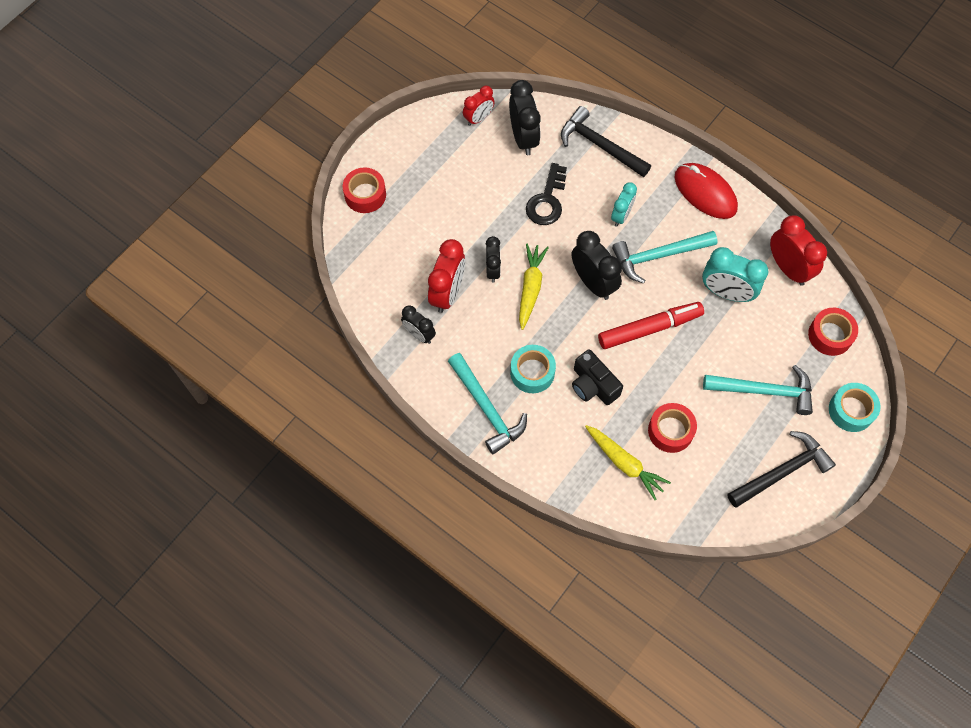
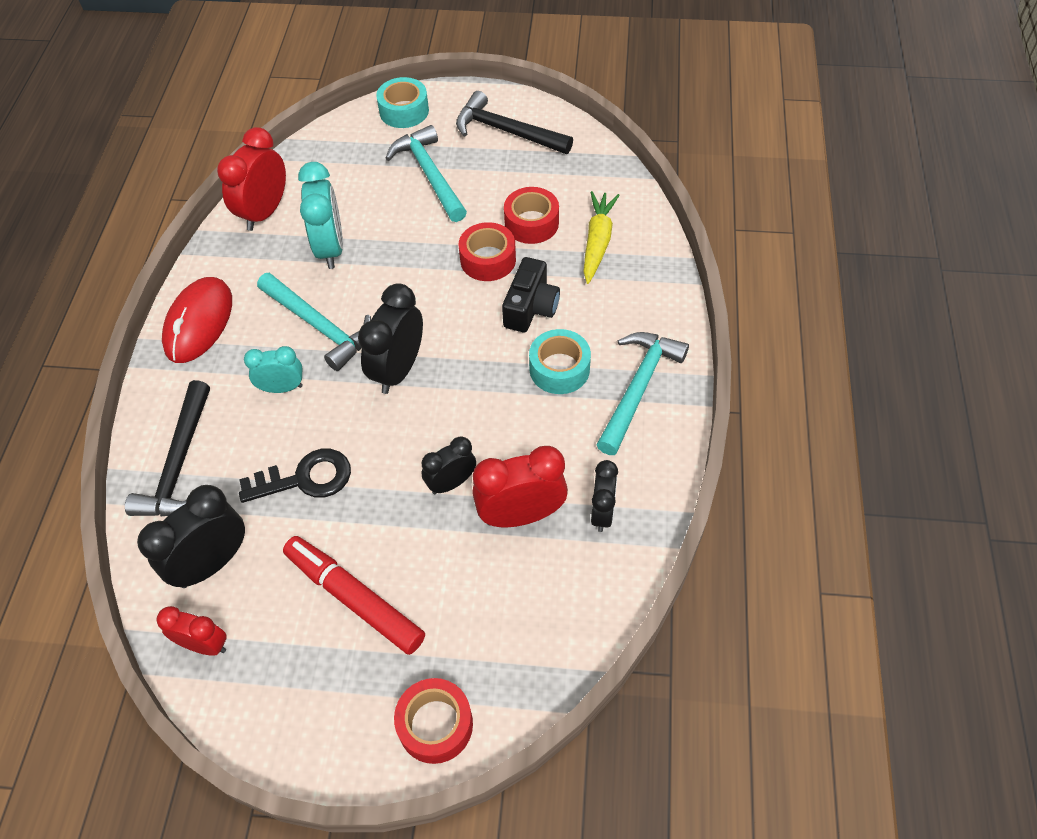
camera: 120 degrees left, 10 degrees down
yellow carrot [519,244,549,330] -> none
red marker [598,302,704,349] -> red marker moved to [283,536,425,655]
red tape [808,308,858,356] -> red tape moved to [459,222,516,281]

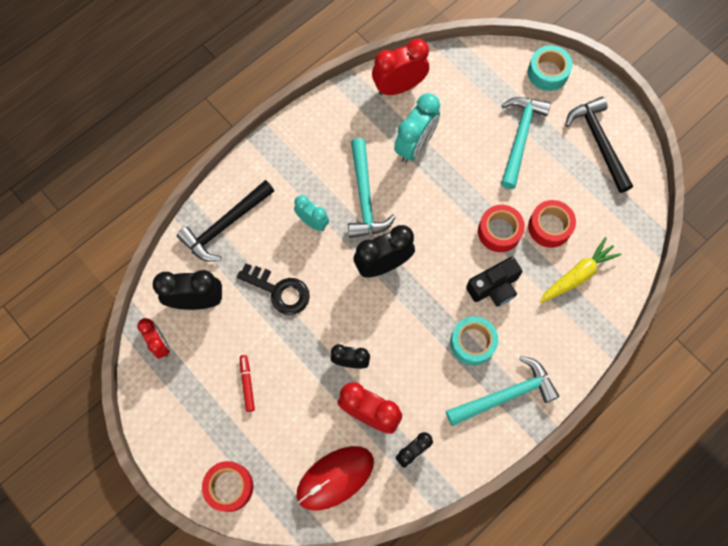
camera: 40 degrees right, 15 degrees up
red mouse [162,277,232,363] -> red mouse moved to [296,446,374,511]
red marker [283,536,425,655] -> red marker [240,355,255,412], size x0.50

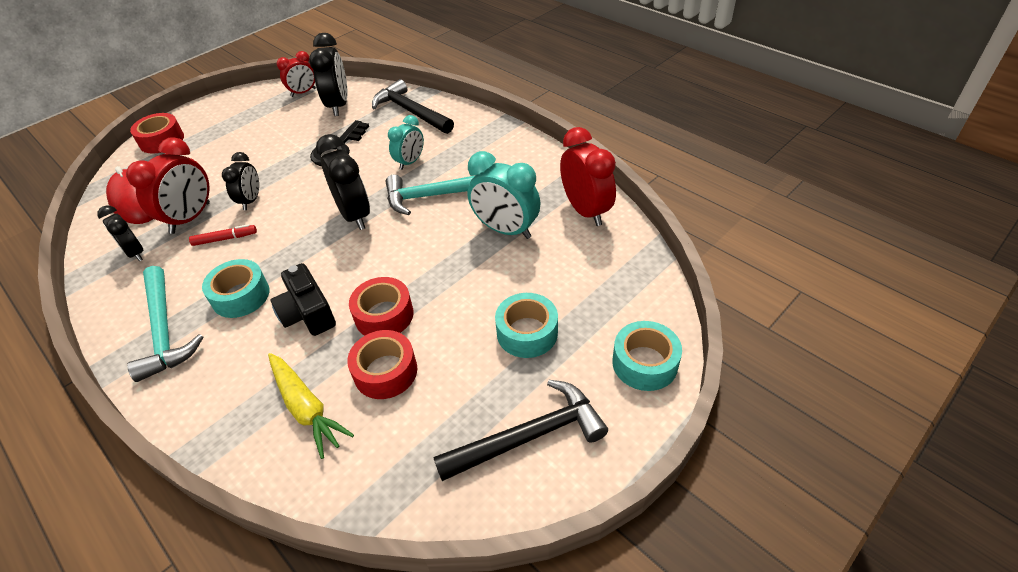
camera: 90 degrees right, 25 degrees down
red marker [240,355,255,412] -> red marker moved to [189,224,257,246]
turquoise hammer [501,97,551,189] -> turquoise tape [495,293,558,358]

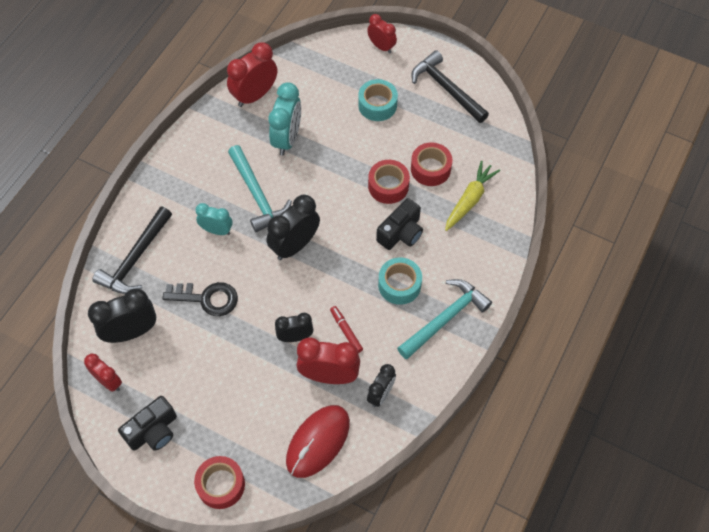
camera: 110 degrees left, 15 degrees up
turquoise tape [612,321,682,391] -> red clock [367,14,397,54]
none -> black camera [118,396,177,451]

